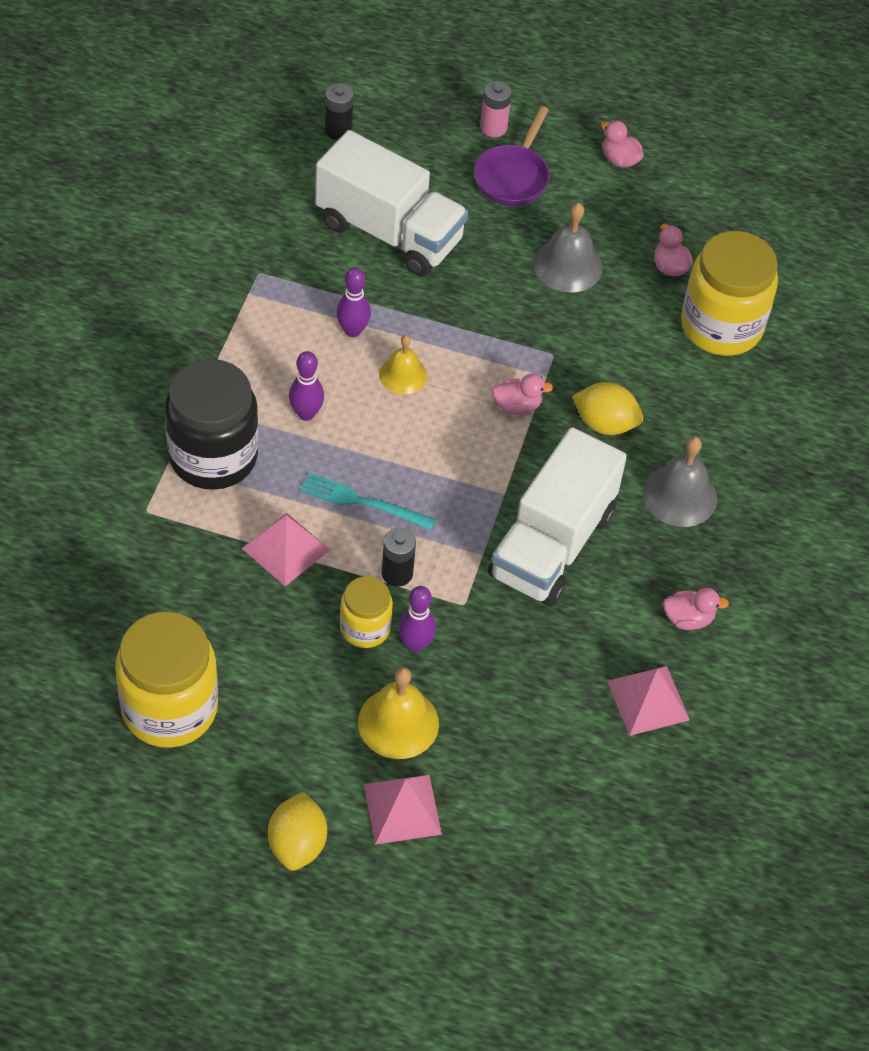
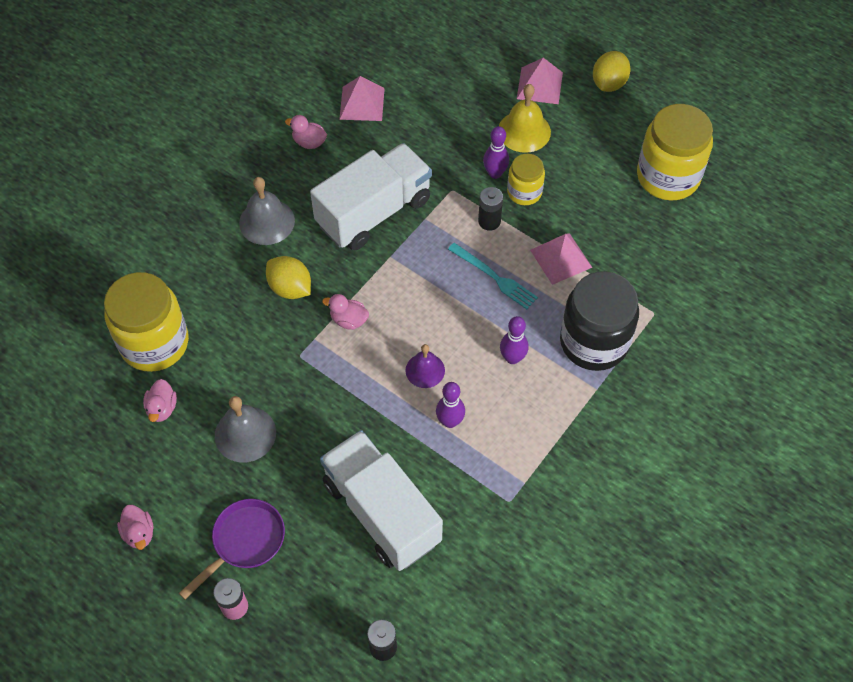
camera: 155 degrees left, 5 degrees up
yellow bell [379,335,427,394] -> purple bell [406,344,445,388]

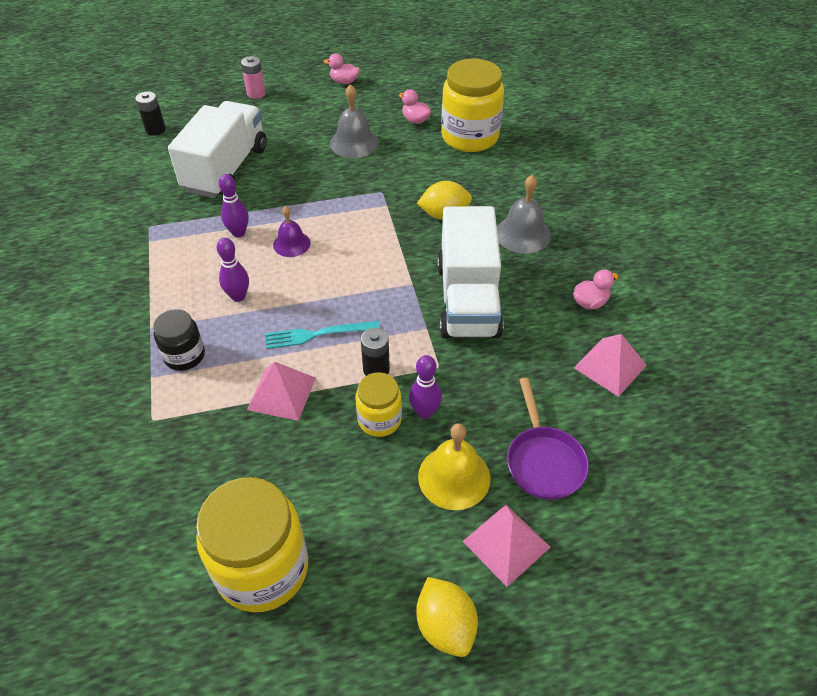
camera: 130 degrees right, 10 degrees down
purple pan [179,499,285,599] -> purple pan moved to [507,378,589,500]
white truck [320,430,443,571] -> white truck turned 75 degrees counterclockwise [168,101,267,198]
pink duck [322,294,369,330] -> none
black jar [560,271,639,371] -> black jar [153,309,205,371], size x0.54

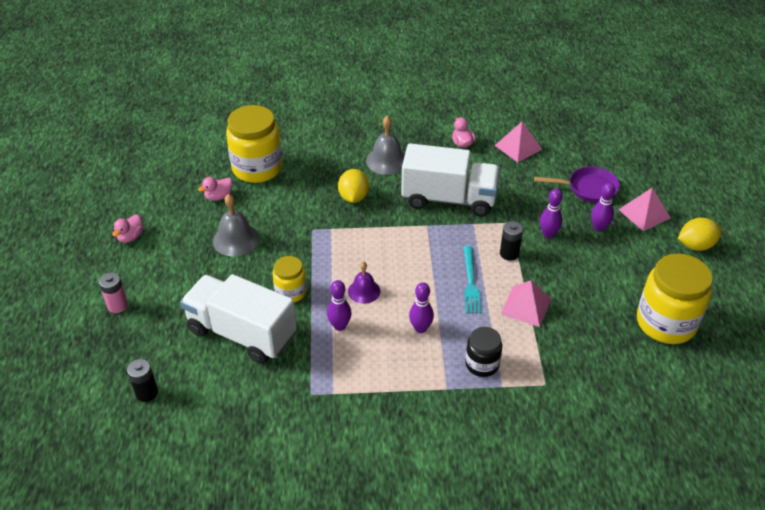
camera: 80 degrees left, 5 degrees down
yellow jar [356,372,402,437] -> yellow jar moved to [273,256,307,302]
yellow bell [418,423,491,510] -> purple bowling pin [591,182,615,232]

